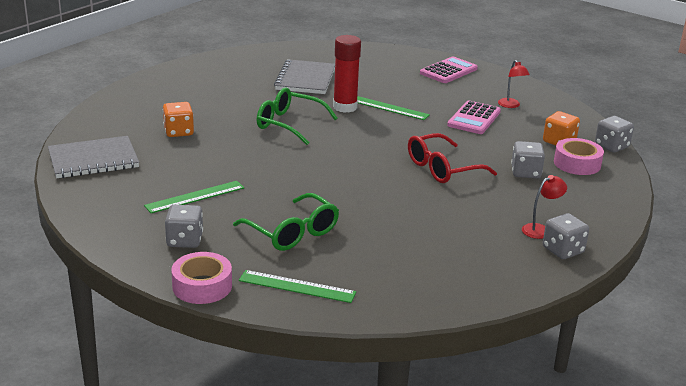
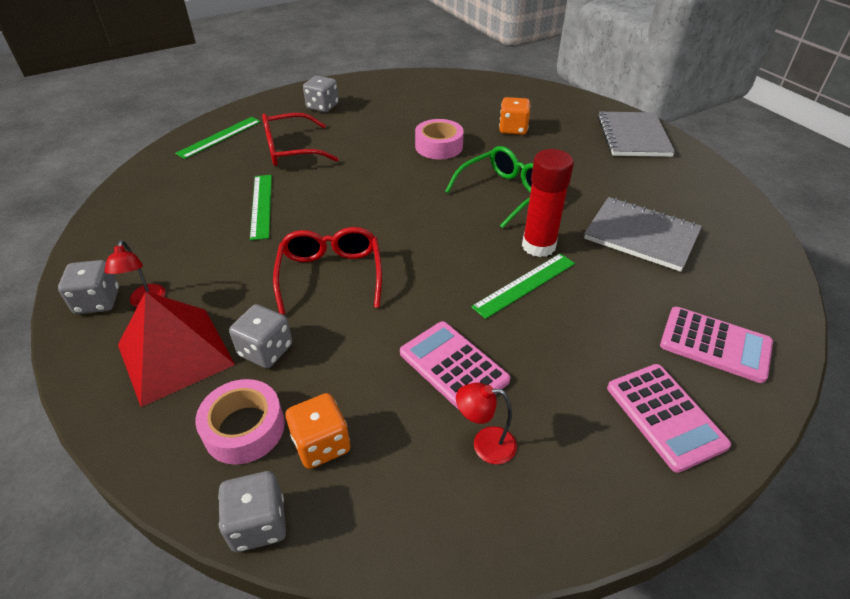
camera: 115 degrees right, 15 degrees up
grey notebook [48,136,139,178] -> grey notebook moved to [598,112,675,157]
green ruler [144,181,244,213] -> green ruler moved to [250,175,272,240]
pink tape [171,252,232,304] -> pink tape moved to [415,119,464,159]
green glasses [233,193,339,251] -> red glasses [262,113,339,166]
none -> red pyramid [118,291,235,407]
none -> pink calculator [660,307,773,383]

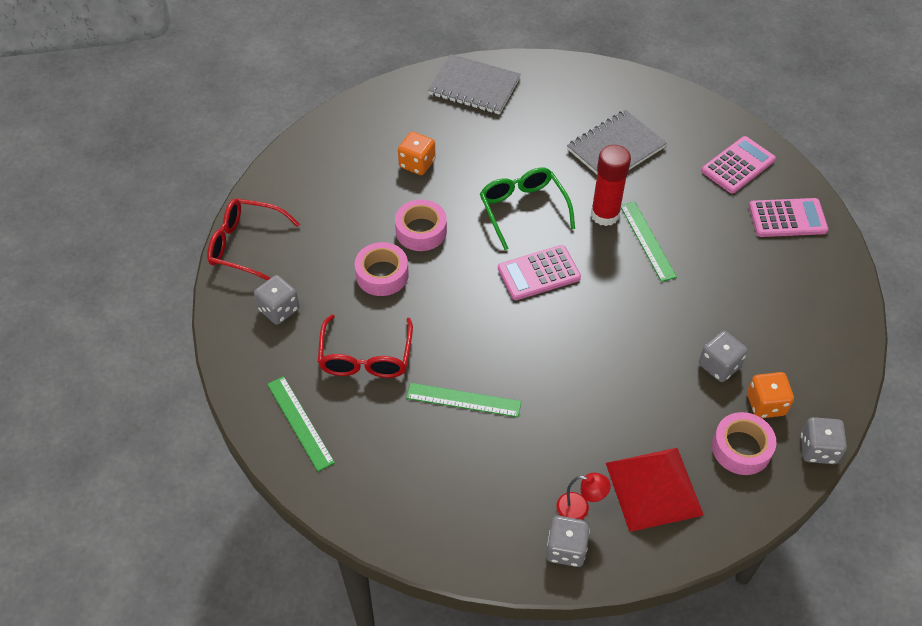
camera: 70 degrees left, 10 degrees up
grey dice [229,304,292,368] -> grey dice moved to [699,331,748,382]
red glasses [273,227,382,315] -> red glasses moved to [207,198,300,281]
pink calculator [400,321,510,411] -> pink calculator moved to [498,245,581,300]
red lamp [456,382,517,464] -> none
none -> pink tape [355,242,409,296]

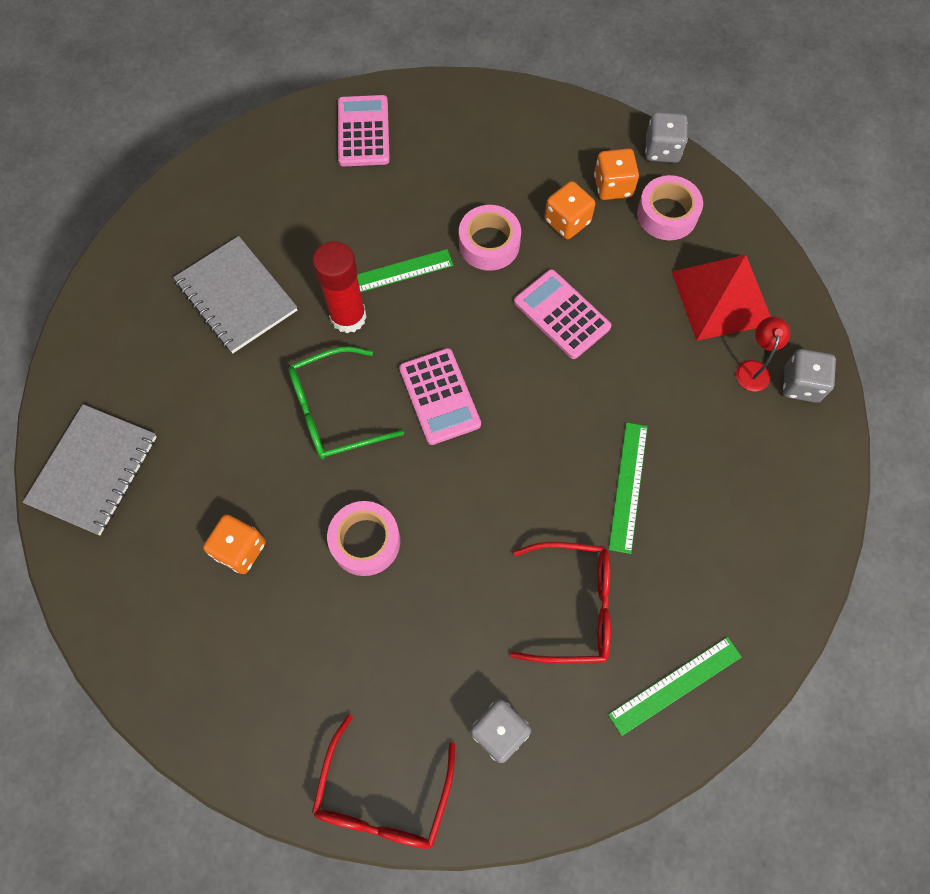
camera: 90 degrees left, 15 degrees up
pink tape [355,242,409,296] -> pink tape moved to [459,205,521,271]
grey dice [699,331,748,382] -> orange dice [544,181,595,239]
pink calculator [701,136,776,194] -> pink calculator moved to [514,269,611,359]

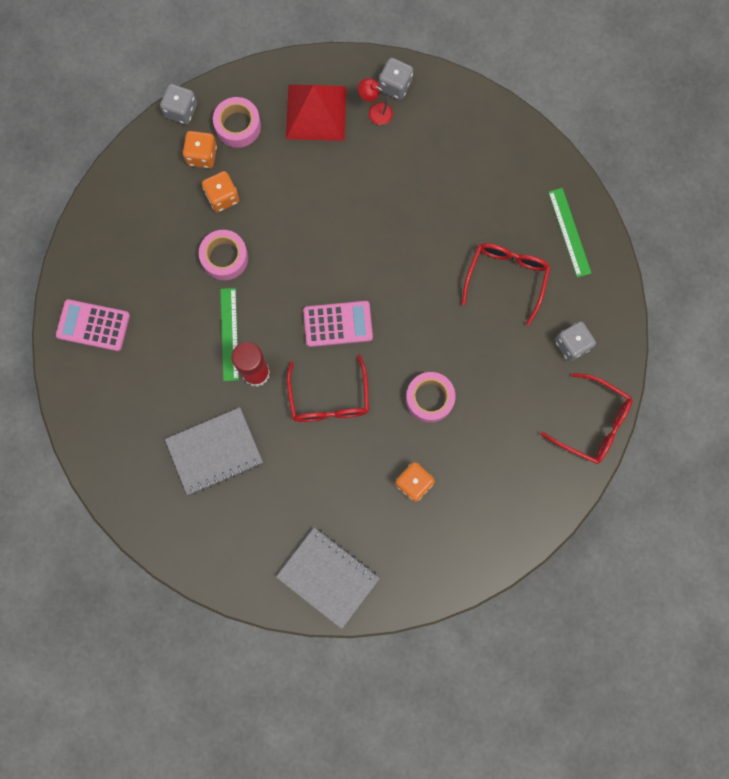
camera: 75 degrees left, 10 degrees up
green glasses [288,347,404,459] -> red glasses [287,355,369,422]
pink calculator [514,269,611,359] -> none
green ruler [609,422,648,554] -> none

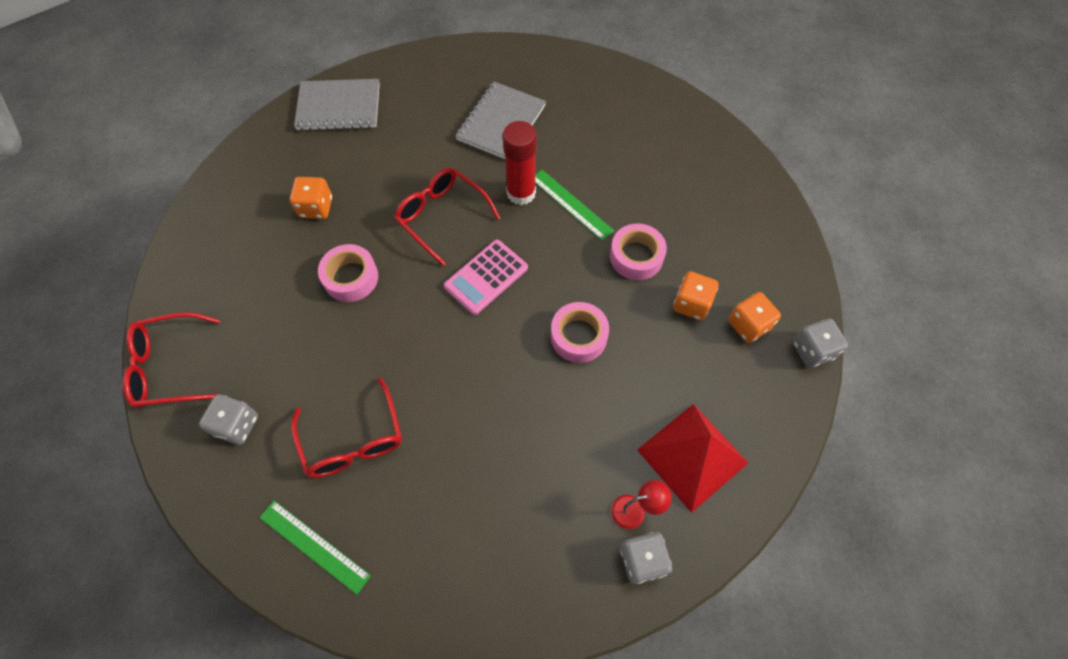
camera: 140 degrees right, 15 degrees down
pink calculator [56,299,130,351] -> none
pink tape [213,97,261,148] -> pink tape moved to [551,302,609,363]

